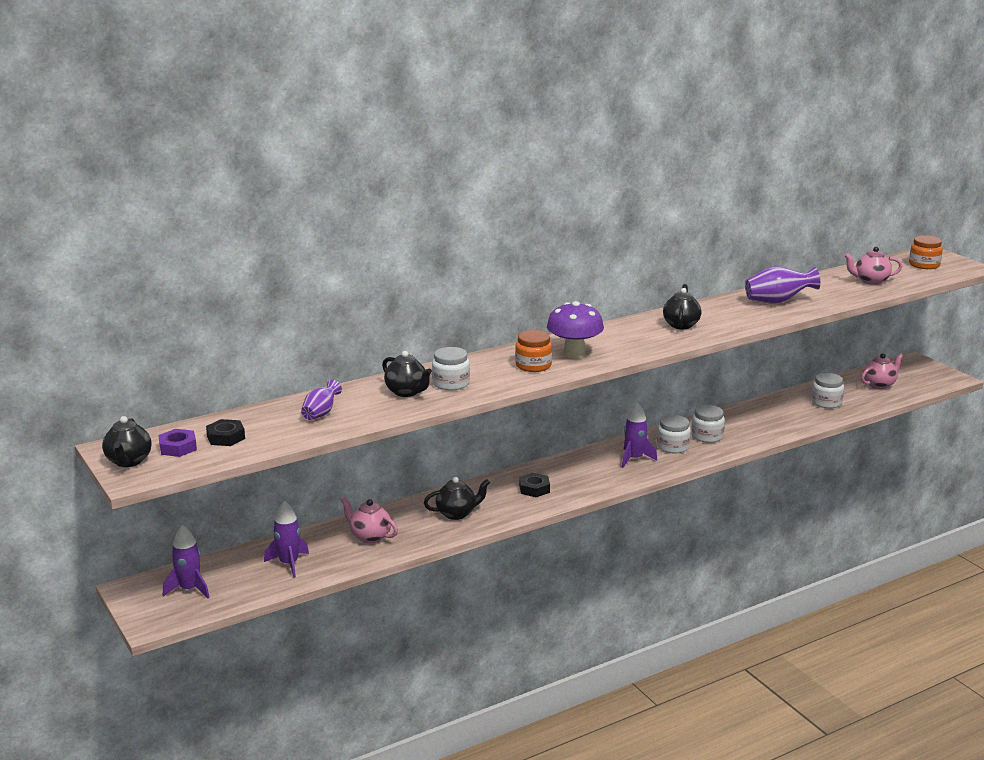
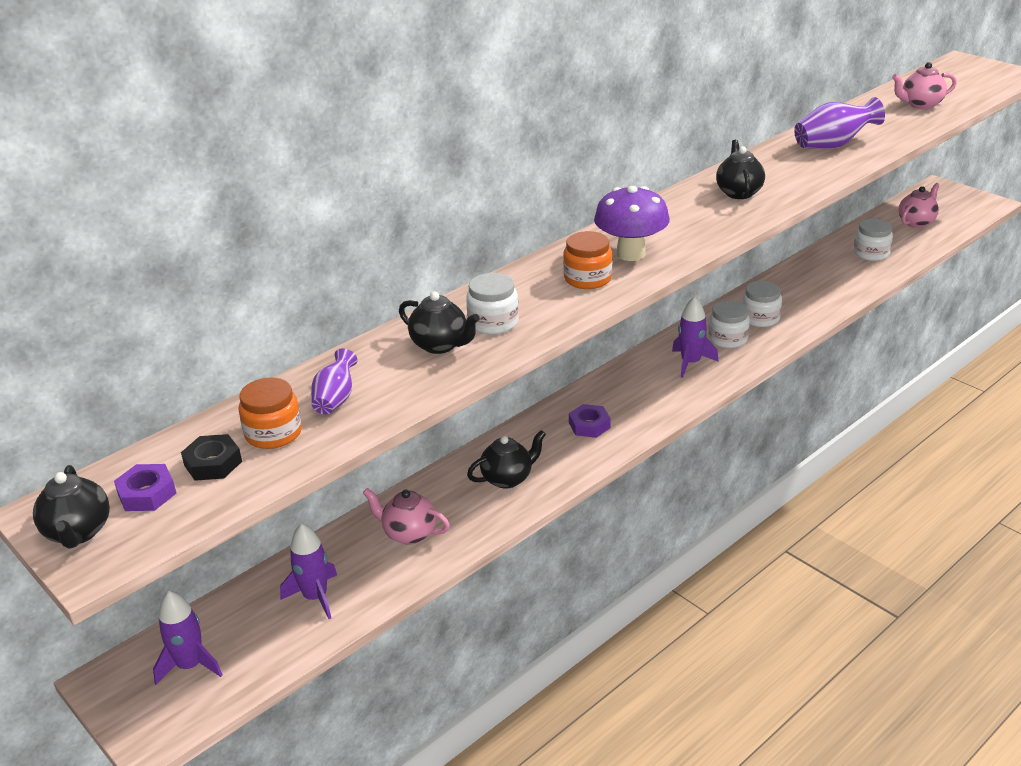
camera: 10 degrees left, 10 degrees up
black nut [519,473,550,497] -> purple nut [569,404,610,438]
orange jar [909,235,943,269] -> orange jar moved to [239,377,302,449]

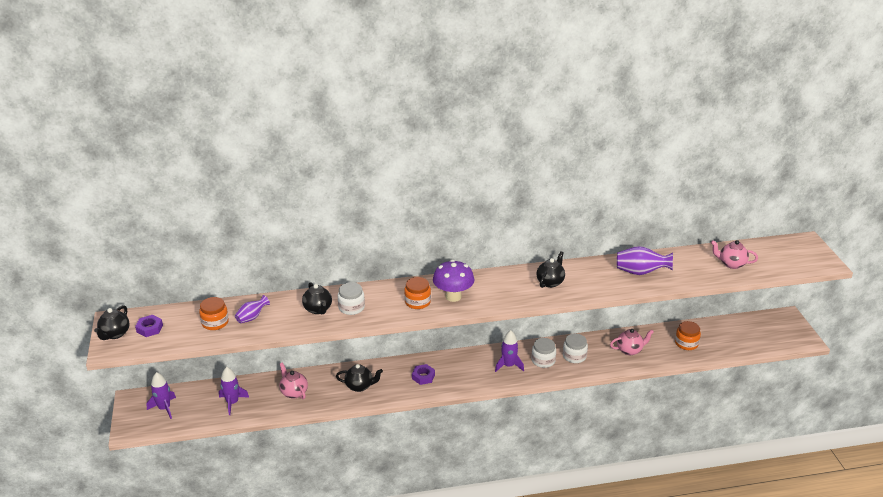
camera: 30 degrees right, 0 degrees up
black nut [181,434,242,481] -> none
white jar [854,219,893,261] -> orange jar [675,321,701,350]
pink teapot [899,183,940,228] -> pink teapot moved to [610,329,654,355]

